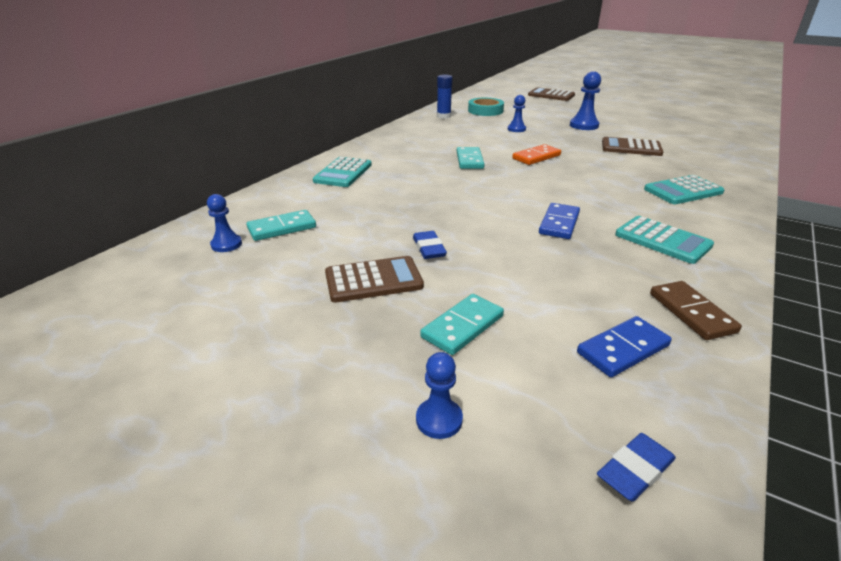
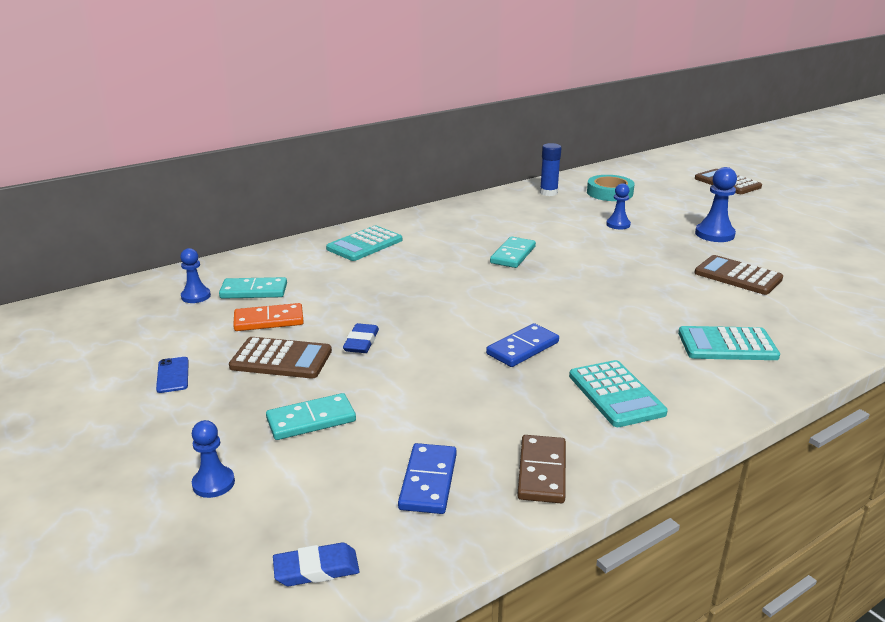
camera: 25 degrees right, 5 degrees down
orange domino [512,144,561,165] -> orange domino moved to [233,303,304,331]
blue domino [577,316,672,377] -> blue domino turned 75 degrees counterclockwise [398,443,457,514]
none -> blue phone [156,357,189,393]

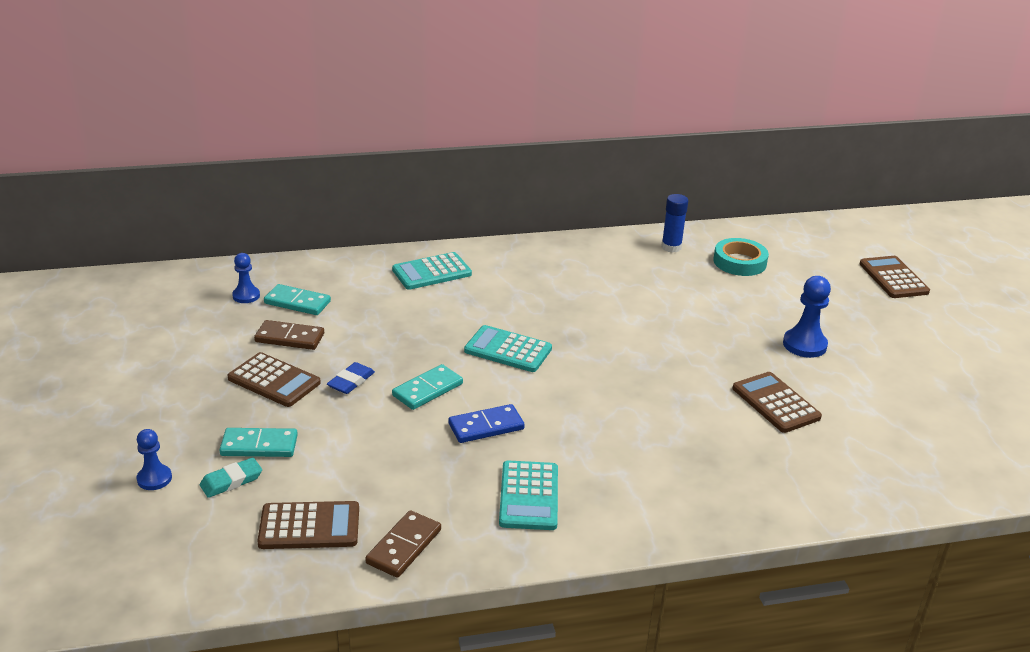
camera: 20 degrees right, 5 degrees up
blue phone [156,357,189,393] -> none
orange domino [233,303,304,331] -> brown domino [254,320,324,350]
blue eraser [273,543,360,586] -> none
blue domino [398,443,457,514] -> brown calculator [257,501,359,549]
turquoise domino [490,236,536,268] -> turquoise domino moved to [392,364,463,410]
blue pawn [606,183,631,229] -> none
turquoise calculator [678,326,780,360] -> turquoise calculator moved to [464,325,552,372]
none -> turquoise eraser [200,457,262,498]

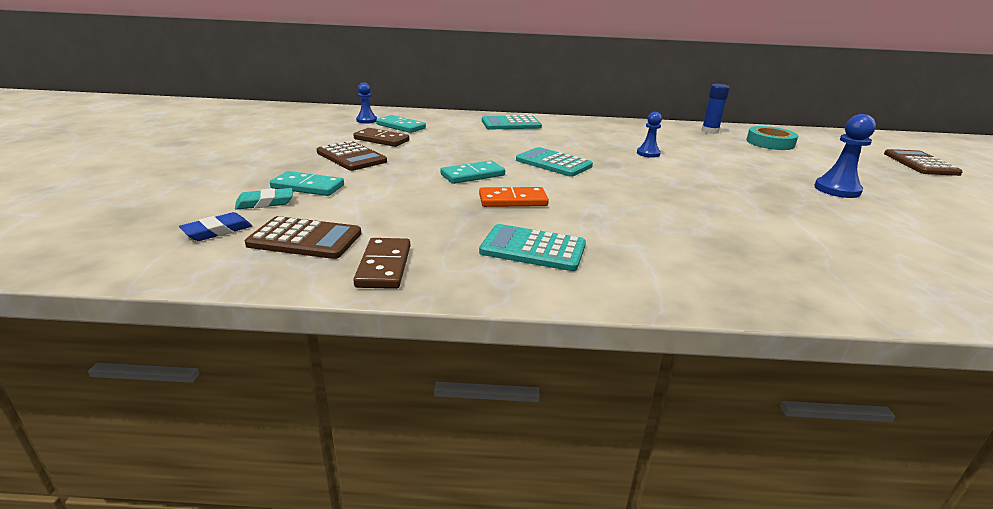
camera: 15 degrees right, 5 degrees down
blue pawn [137,429,172,490] -> blue pawn moved to [637,112,662,158]
blue eraser [327,362,375,394] -> blue eraser moved to [179,212,252,241]
brown domino [365,510,441,578] -> brown domino turned 45 degrees counterclockwise [353,238,410,289]
blue domino [449,404,525,443] -> orange domino [479,187,549,207]
turquoise calculator [499,460,558,530] -> turquoise calculator turned 90 degrees clockwise [479,224,586,271]
brown calculator [733,372,822,433] -> none

